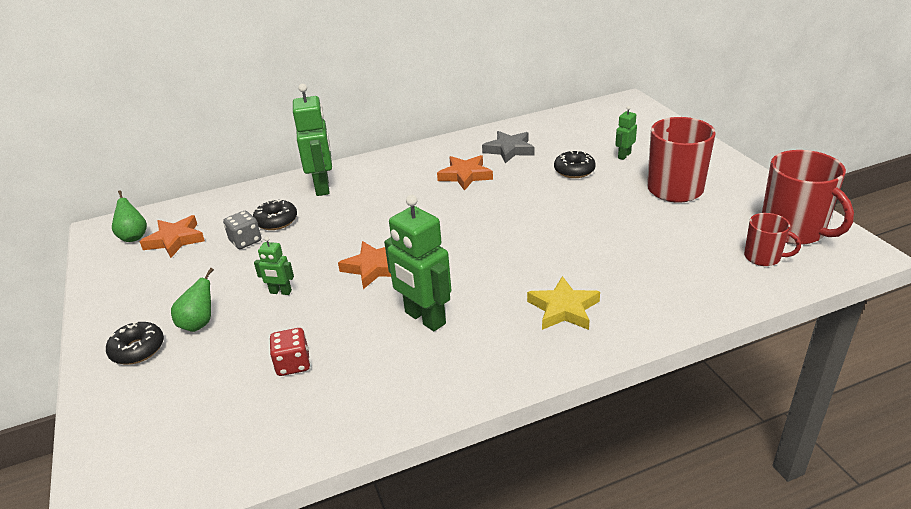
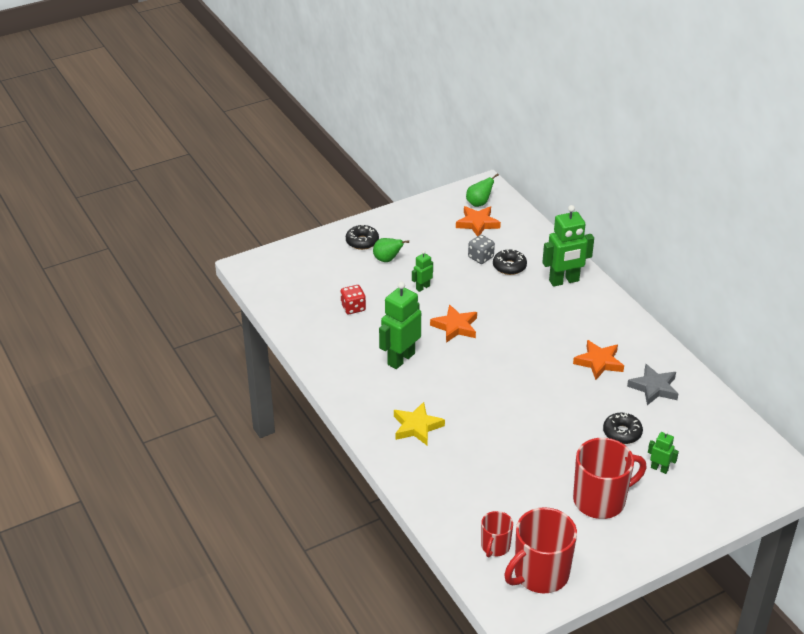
camera: 80 degrees right, 5 degrees up
green robot [254,236,294,295] -> green robot turned 45 degrees clockwise [412,251,433,292]

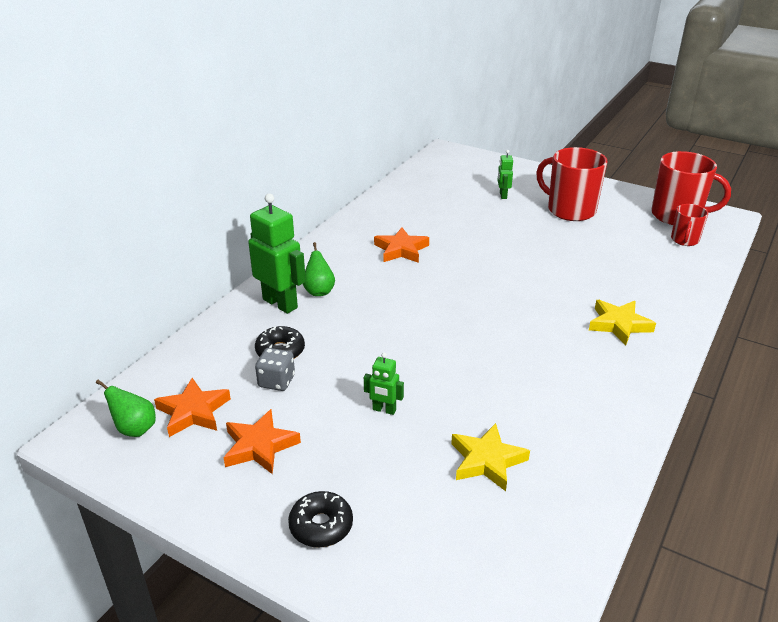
camera: 120 degrees left, 5 degrees down
red dice [340,285,366,314] -> yellow star [451,423,530,491]
green pear [373,238,409,262] -> green pear moved to [303,242,335,296]
green robot [379,282,421,369] -> none
orange star [430,305,477,343] -> orange star moved to [223,409,301,474]
red mug [481,511,513,557] -> red mug turned 120 degrees clockwise [671,204,708,246]
black donut [603,413,643,444] -> none
grey star [627,364,678,405] -> none

